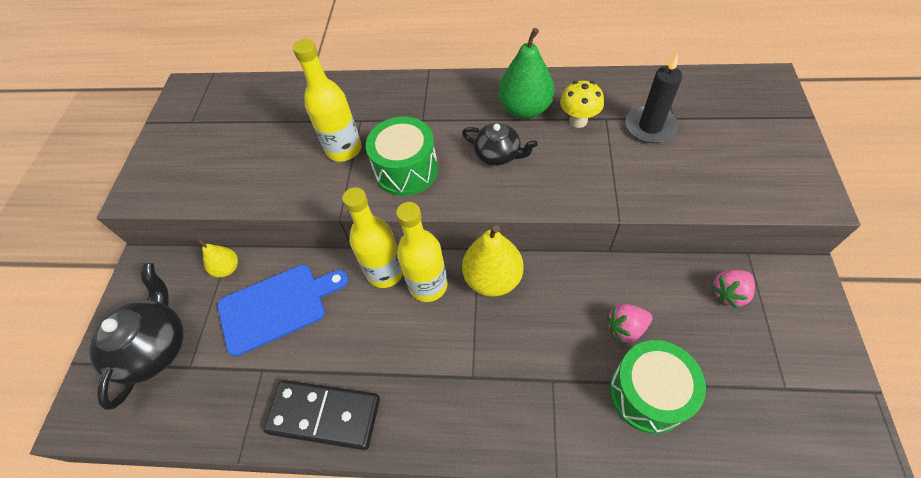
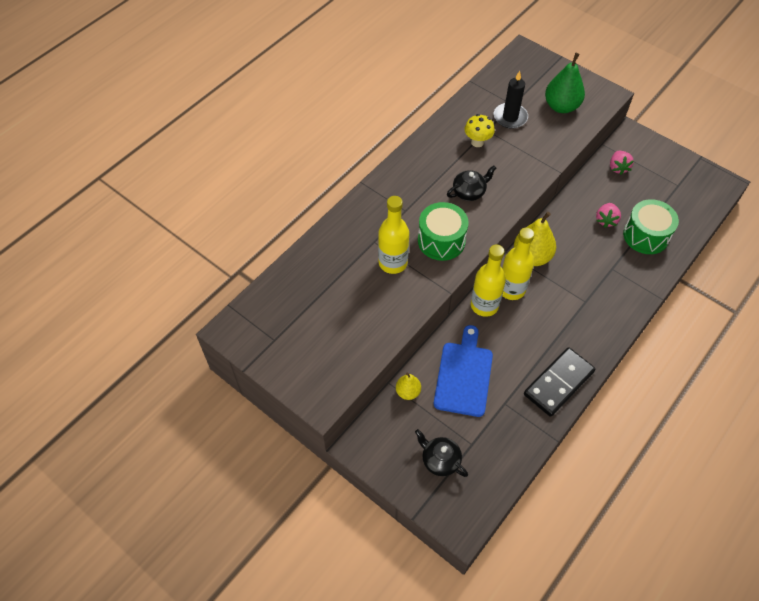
camera: 60 degrees left, 0 degrees up
black teapot [90,263,184,410] -> black teapot [415,429,468,477], size x0.61
green pear [498,28,555,119] -> green pear moved to [545,53,585,113]

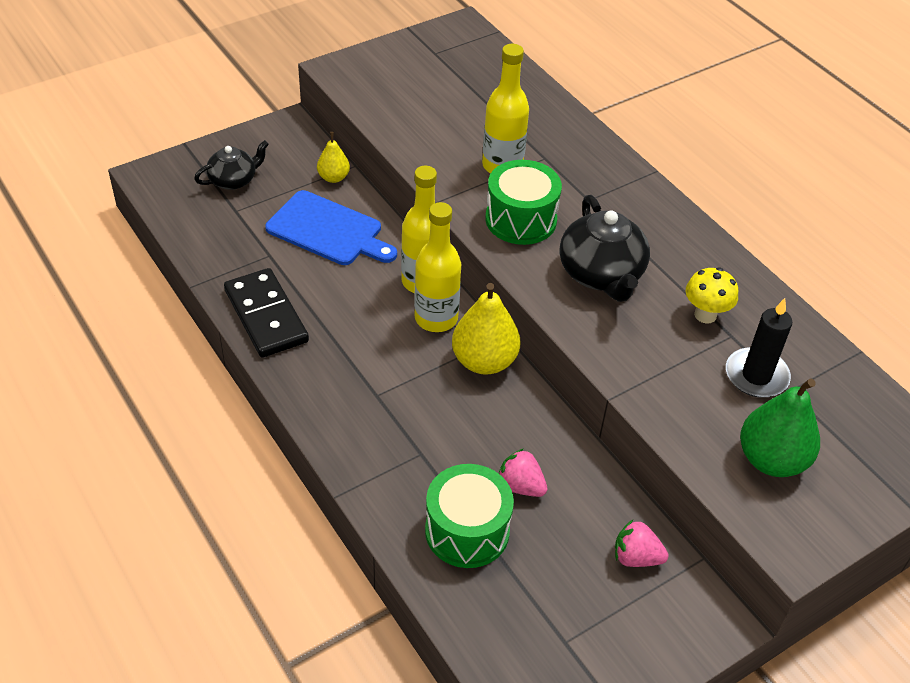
camera: 105 degrees right, 10 degrees down
black teapot [447,165,496,201] -> black teapot [559,195,650,302], size x1.63

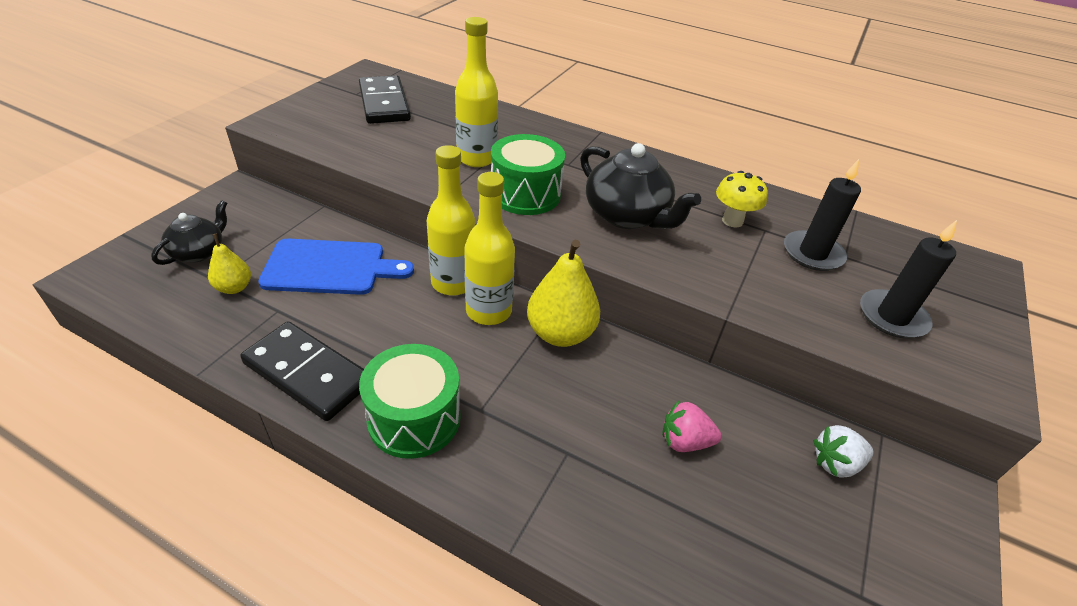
camera: 30 degrees left, 5 degrees down
yellow pear [317,132,350,183] -> yellow pear moved to [208,234,251,294]
green drum [425,464,514,568] -> green drum moved to [359,344,461,459]
pink strawberry [615,520,668,567] -> white strawberry [813,425,873,478]
green pear [740,378,820,477] -> black candle [860,220,957,338]
none -> black domino [359,75,411,124]

